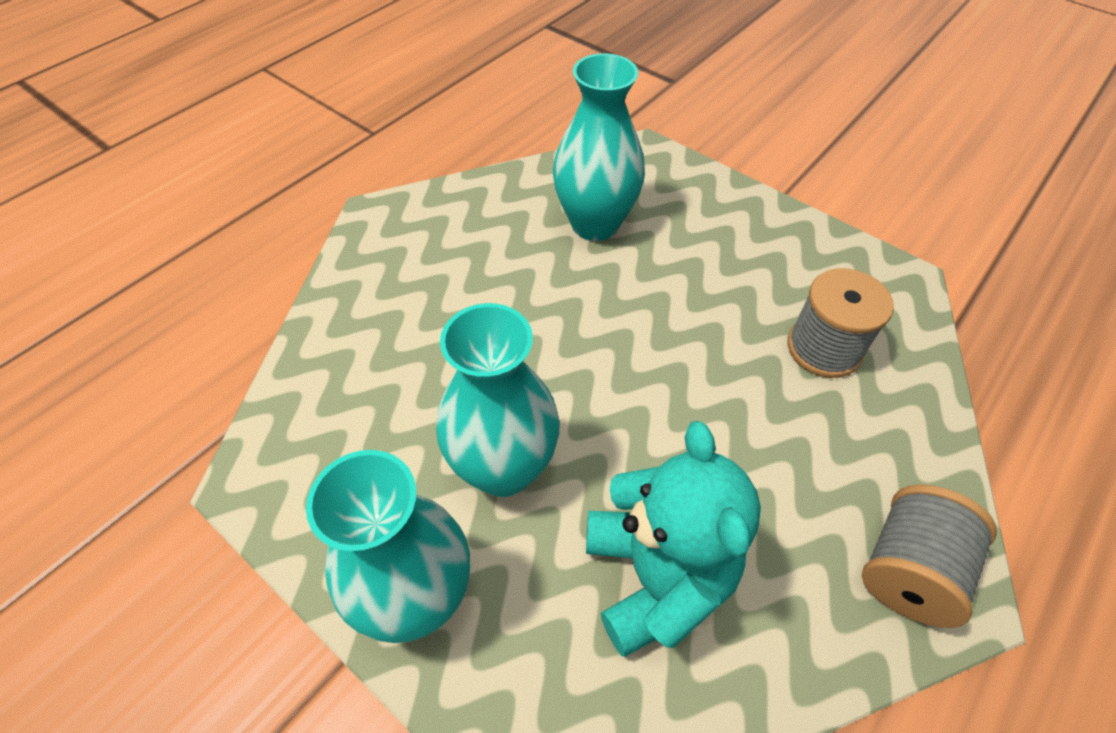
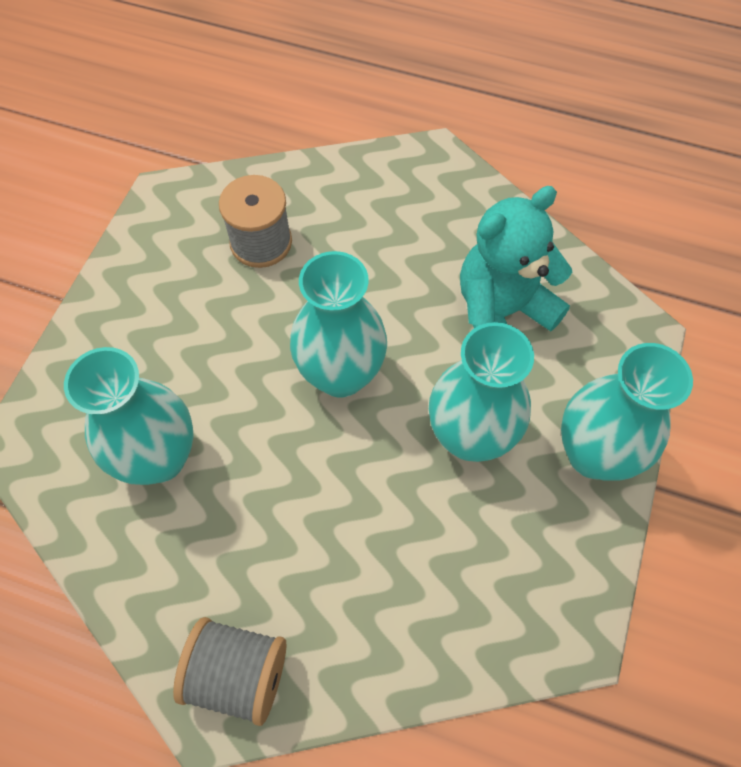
camera: 110 degrees left, 10 degrees up
grey spool [862,485,997,628] -> grey spool moved to [173,617,286,726]
none -> turquoise vase [290,251,387,398]

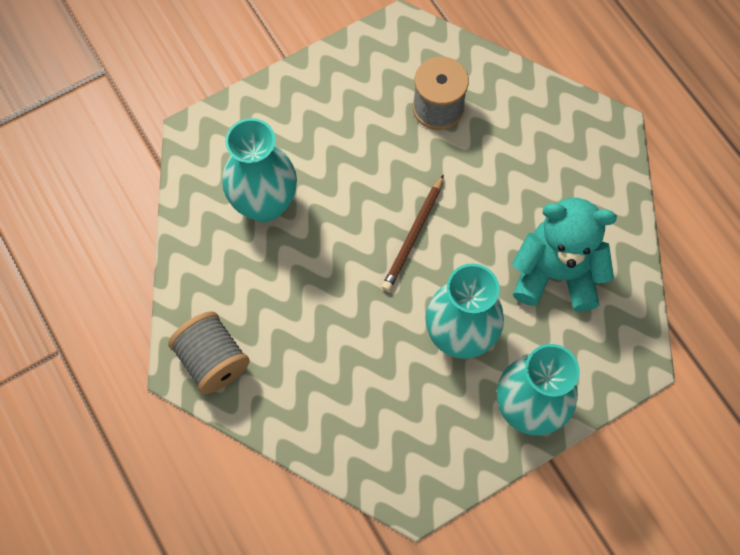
camera: 40 degrees right, 5 degrees up
turquoise vase [290,251,387,398] -> brown pencil [382,174,444,291]

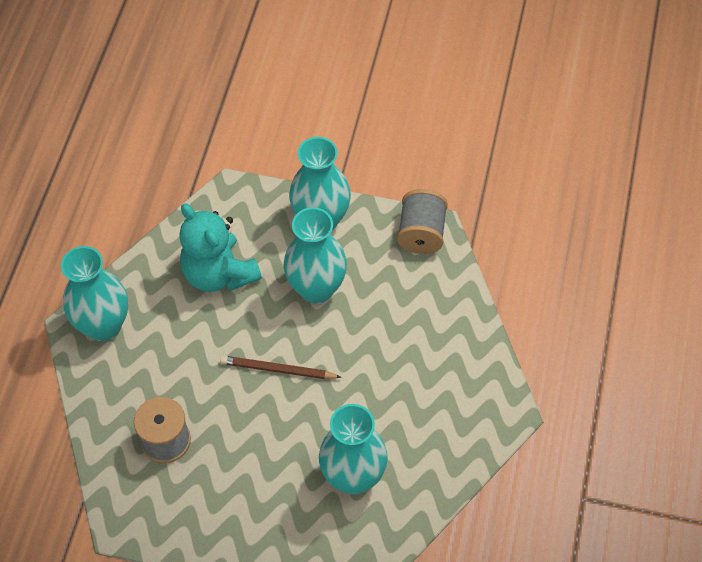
camera: 135 degrees left, 10 degrees down
grey spool [168,311,250,394] -> grey spool moved to [397,189,448,254]
brown pencil [382,174,444,291] -> brown pencil turned 150 degrees counterclockwise [220,356,341,379]
none -> turquoise vase [61,246,128,341]

